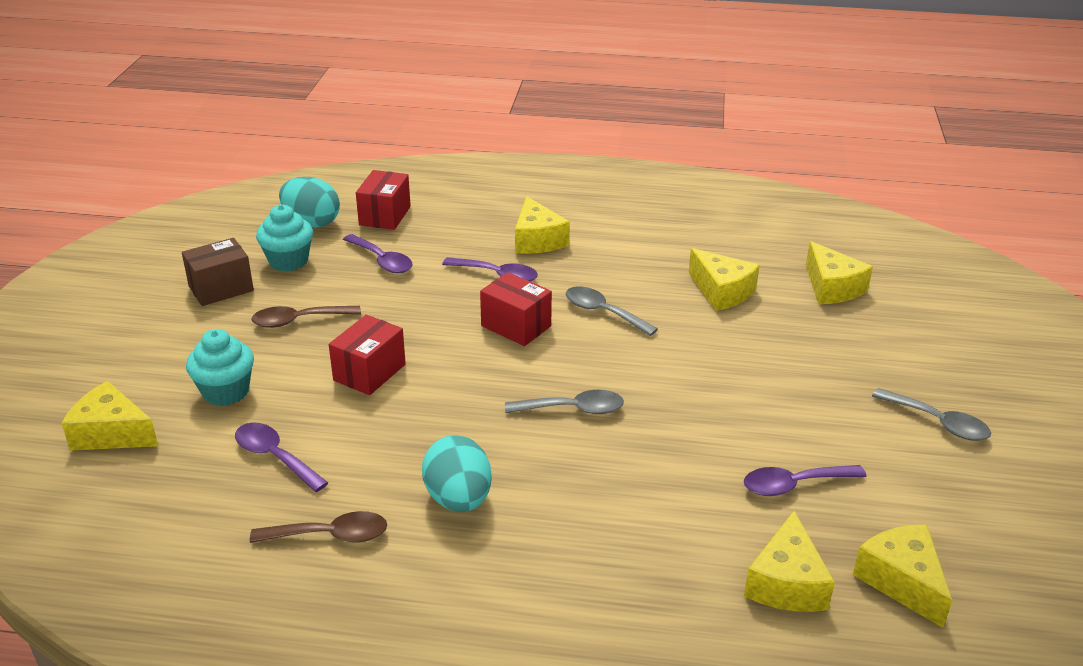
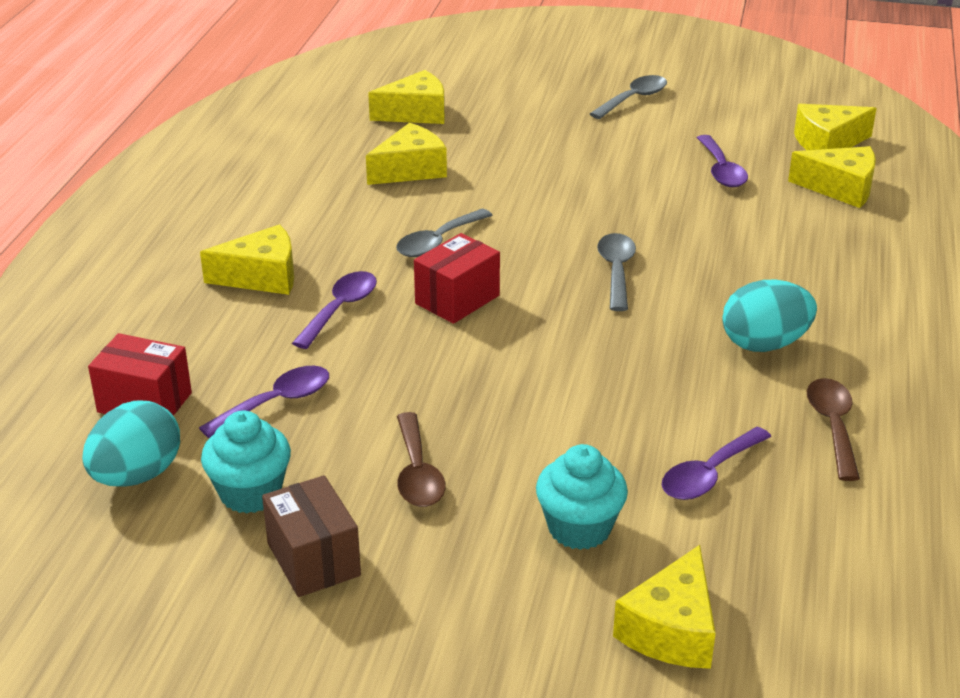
camera: 85 degrees left, 0 degrees up
red box [329,315,406,395] -> none

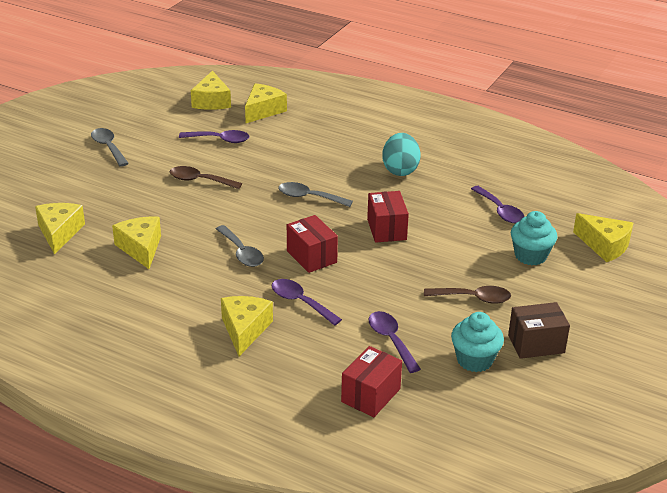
camera: 75 degrees left, 0 degrees up
turquoise egg [82,400,180,487] -> none
brown spoon [807,378,860,481] -> brown spoon moved to [170,166,242,189]
none -> red box [367,191,409,243]

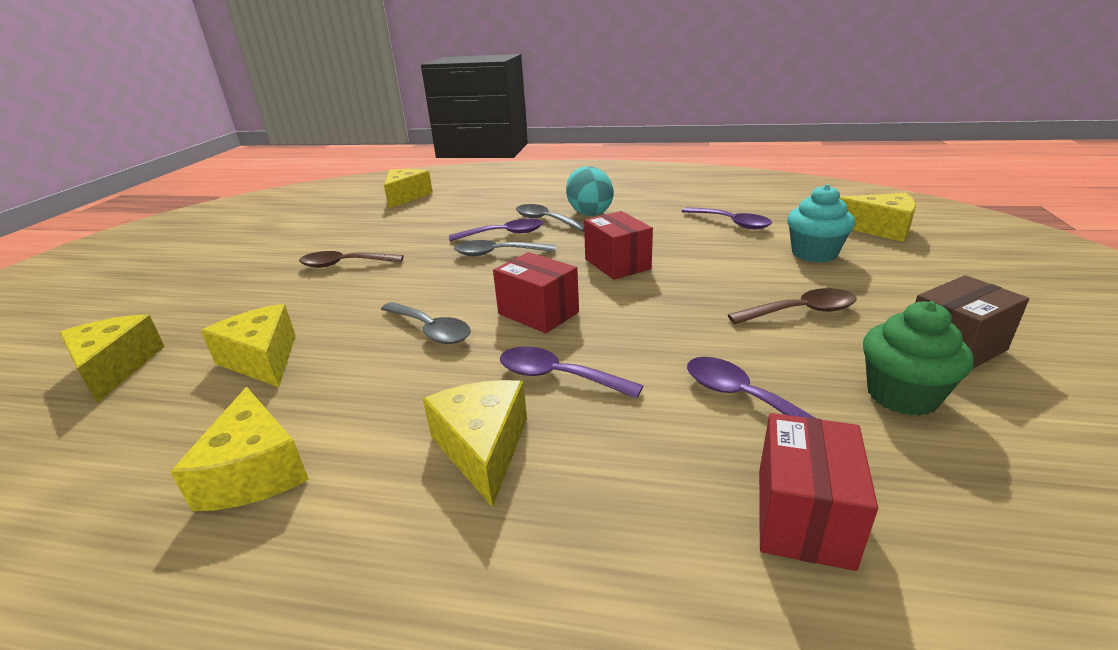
camera: 15 degrees left, 5 degrees down
grey spoon [91,128,129,167] -> grey spoon moved to [516,204,584,232]
purple spoon [179,130,249,143] -> purple spoon moved to [449,219,543,241]
yellow cheese [191,70,231,110] -> yellow cheese moved to [170,387,309,511]
turquoise cupcake [451,312,504,372] -> green cupcake [863,301,973,416]

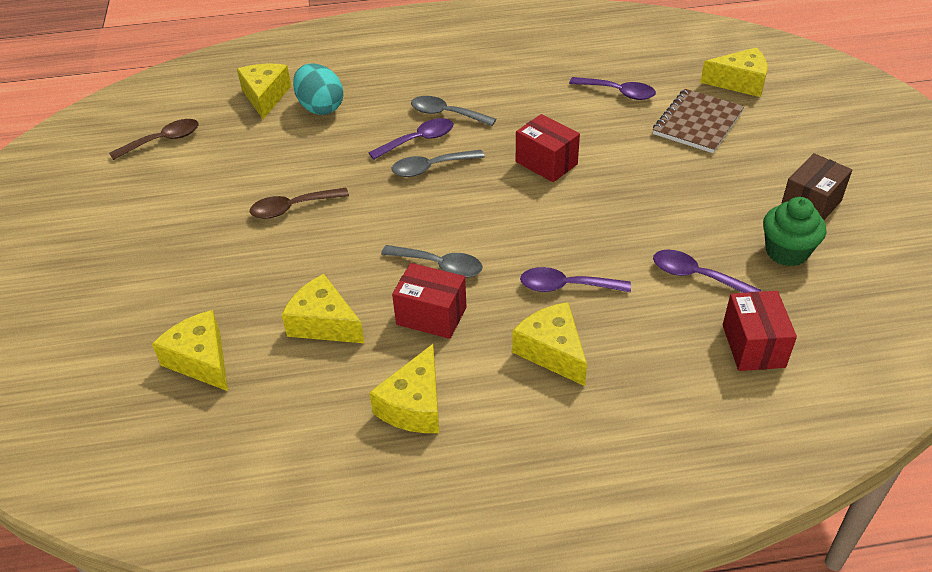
camera: 20 degrees left, 15 degrees up
yellow cheese [170,387,309,511] -> yellow cheese turned 60 degrees clockwise [369,344,439,433]
red box [493,252,579,333] -> red box moved to [392,263,467,339]
turquoise egg [566,166,614,216] -> turquoise egg moved to [293,64,343,115]
brown spoon [728,288,856,324] -> brown spoon moved to [109,119,199,160]
turquoise cupcake [787,184,855,263] -> brown notebook [653,89,744,153]

